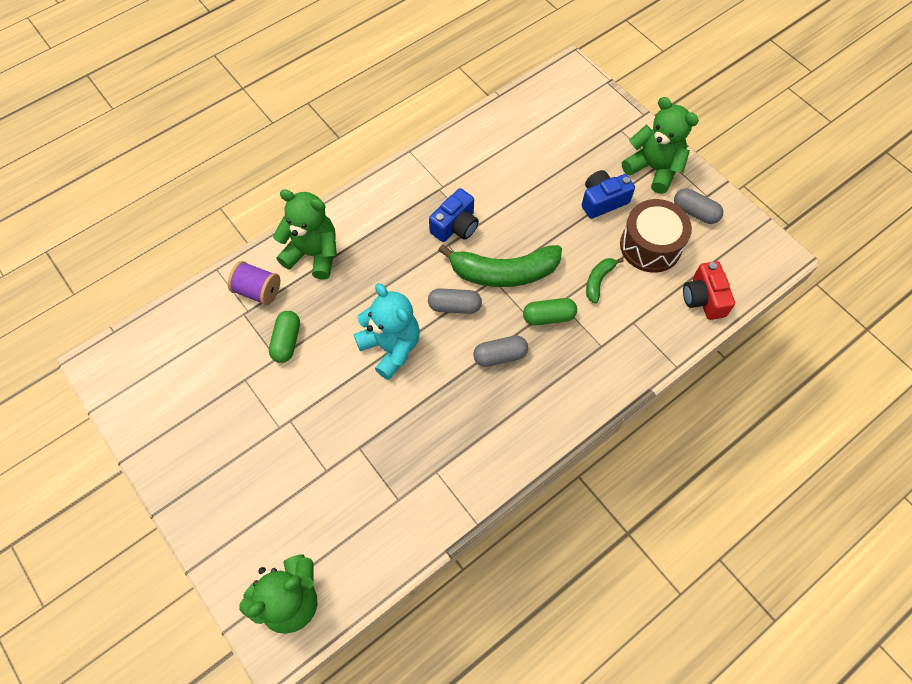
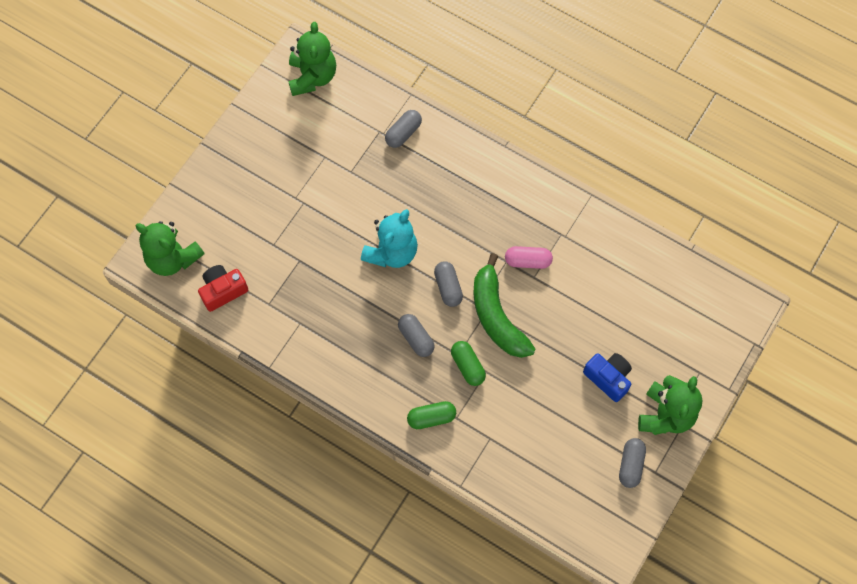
camera: 70 degrees right, 5 degrees up
purple spool [228,261,280,305] -> grey capsule [385,110,422,148]
green capsule [269,311,300,363] -> green capsule moved to [407,401,456,429]
green teddy bear [273,189,337,280] -> green teddy bear moved to [288,22,336,96]
blue camera [429,188,479,242] -> pink capsule [505,246,553,269]
green banana [586,258,624,304] -> none
brown drum [620,199,692,273] -> none
red camera [683,261,735,320] -> red camera moved to [198,265,248,312]

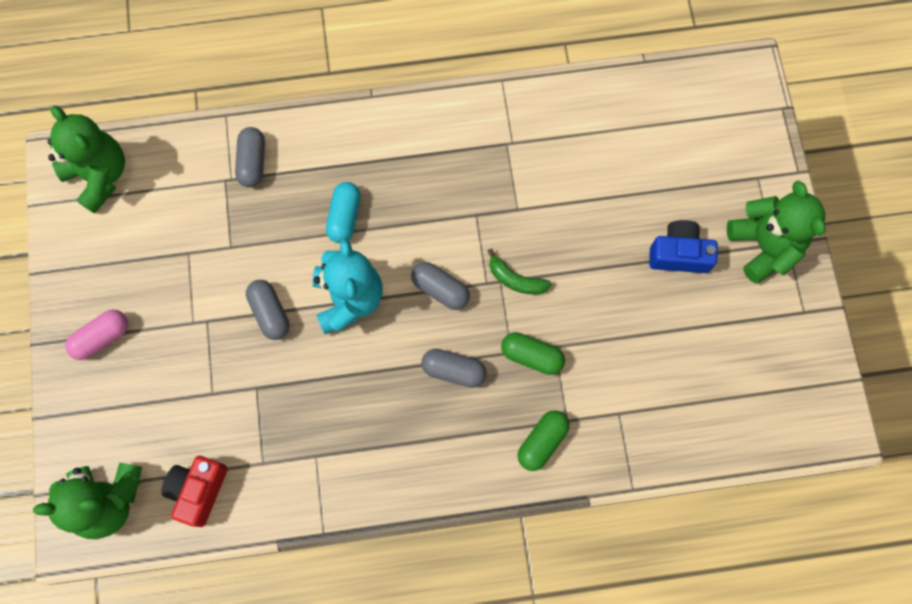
camera: 40 degrees left, 5 degrees up
green banana [473,253,535,358] -> green banana [487,249,552,295], size x0.48
pink capsule [505,246,553,269] -> pink capsule moved to [65,310,128,360]
grey capsule [619,438,646,488] -> grey capsule moved to [246,280,290,340]
none -> turquoise capsule [326,182,361,243]

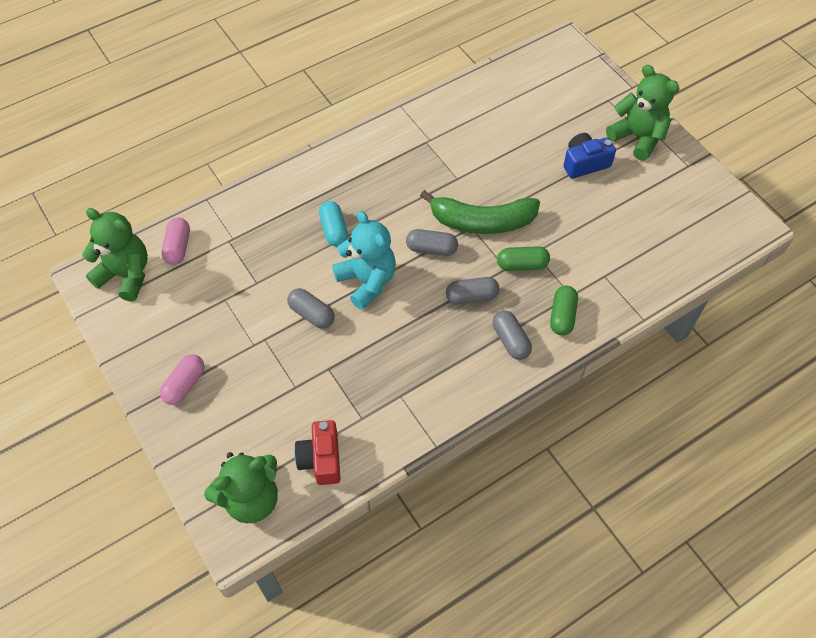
camera: 25 degrees left, 15 degrees down
grey capsule [235,127,265,187] -> grey capsule moved to [493,311,532,360]
green banana [487,249,552,295] -> green banana [420,190,540,234], size x2.07
none -> pink capsule [161,217,190,265]

